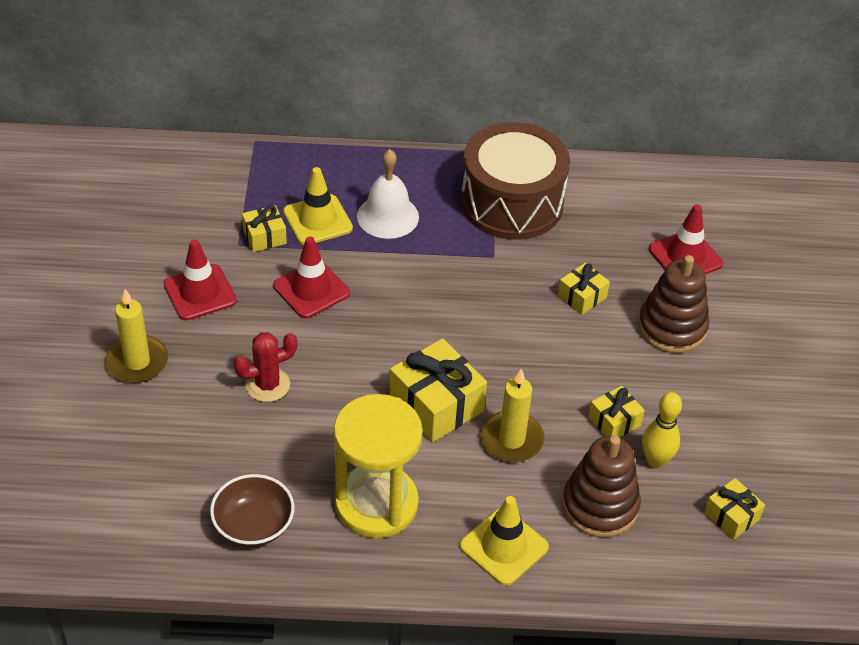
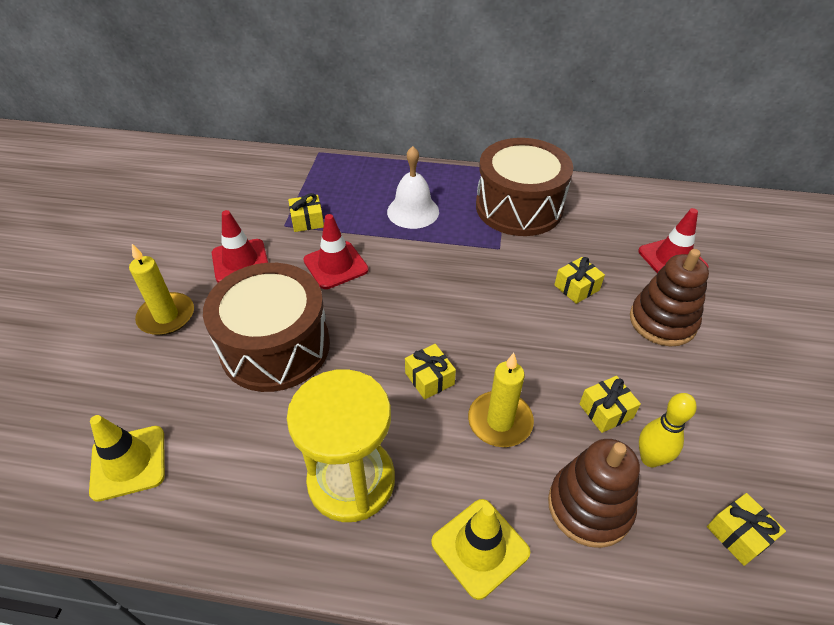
camera: 10 degrees right, 0 degrees up
brown bowl [210,474,294,547] -> none
red cactus [234,332,297,402] -> brown drum [203,263,330,392]
yellow traffic cone [283,167,353,245] -> yellow traffic cone moved to [89,415,165,502]
yellow gift [389,338,487,442] -> yellow gift [405,344,456,400], size x0.55

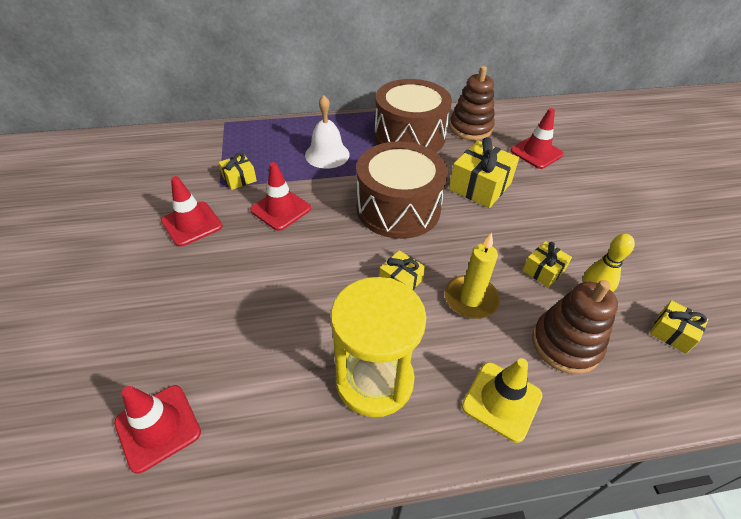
camera: 20 degrees left, 0 degrees up
yellow traffic cone [89,415,165,502] -> red traffic cone [114,385,201,474]
yellow candle [129,244,194,335] -> none
brown drum [203,263,330,392] -> brown drum moved to [356,141,448,239]
yellow gift [554,257,605,304] -> yellow gift [449,137,519,208], size x1.81
brown stacking toy [630,249,709,346] -> brown stacking toy moved to [449,66,495,140]

